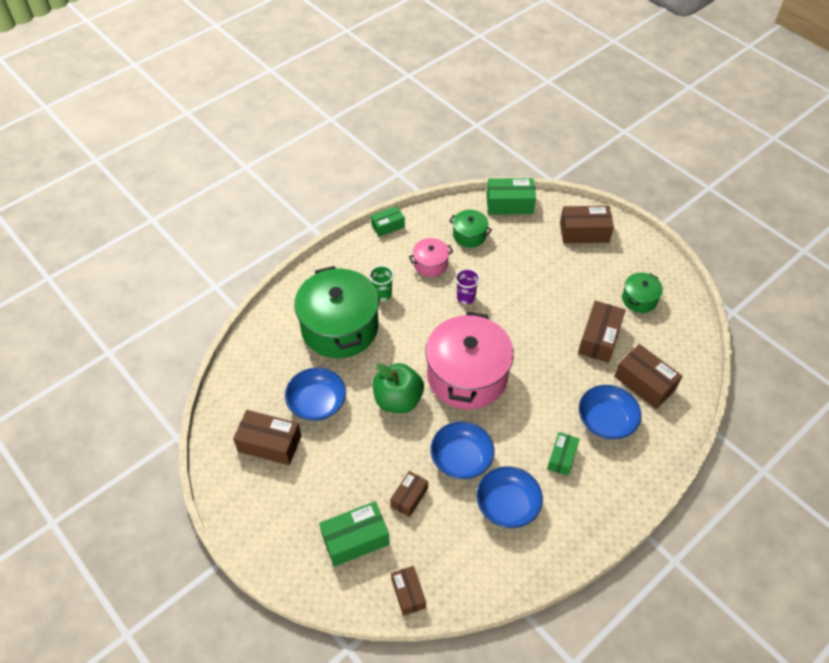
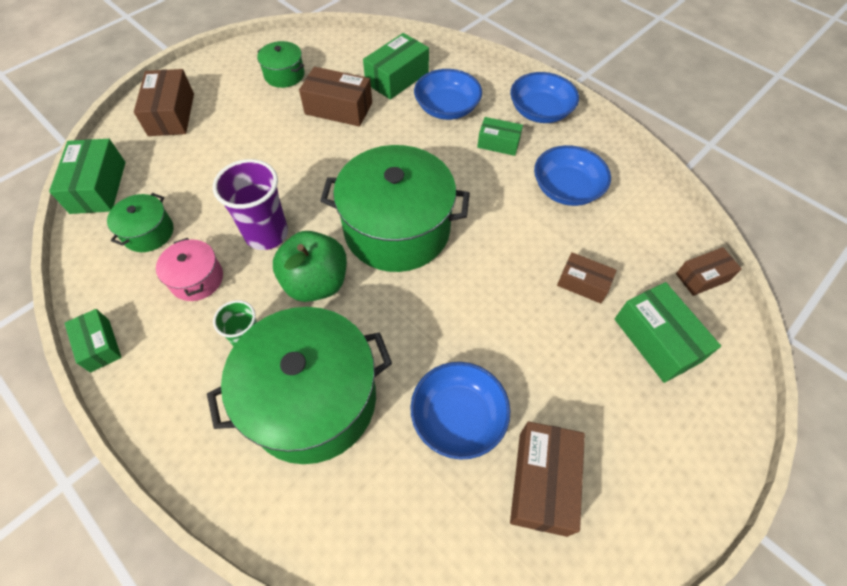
camera: 95 degrees left, 5 degrees up
green apple [373,363,424,413] -> green apple moved to [273,231,347,302]
pink pot [425,312,514,410] -> green pot [320,145,470,272]
blue bowl [430,421,495,479] -> blue bowl moved to [510,72,579,123]
purple cup [455,268,480,305] -> purple cup [213,159,288,250], size x1.67
brown box [614,344,682,409] -> green box [363,33,429,100]

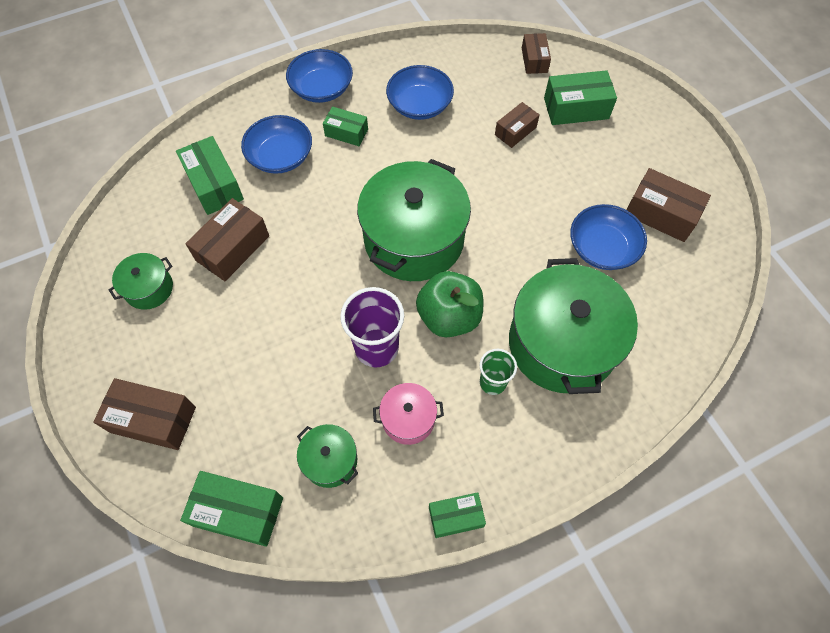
camera: 70 degrees left, 5 degrees up
green box [477,117,523,156] -> green box turned 75 degrees clockwise [323,106,368,146]

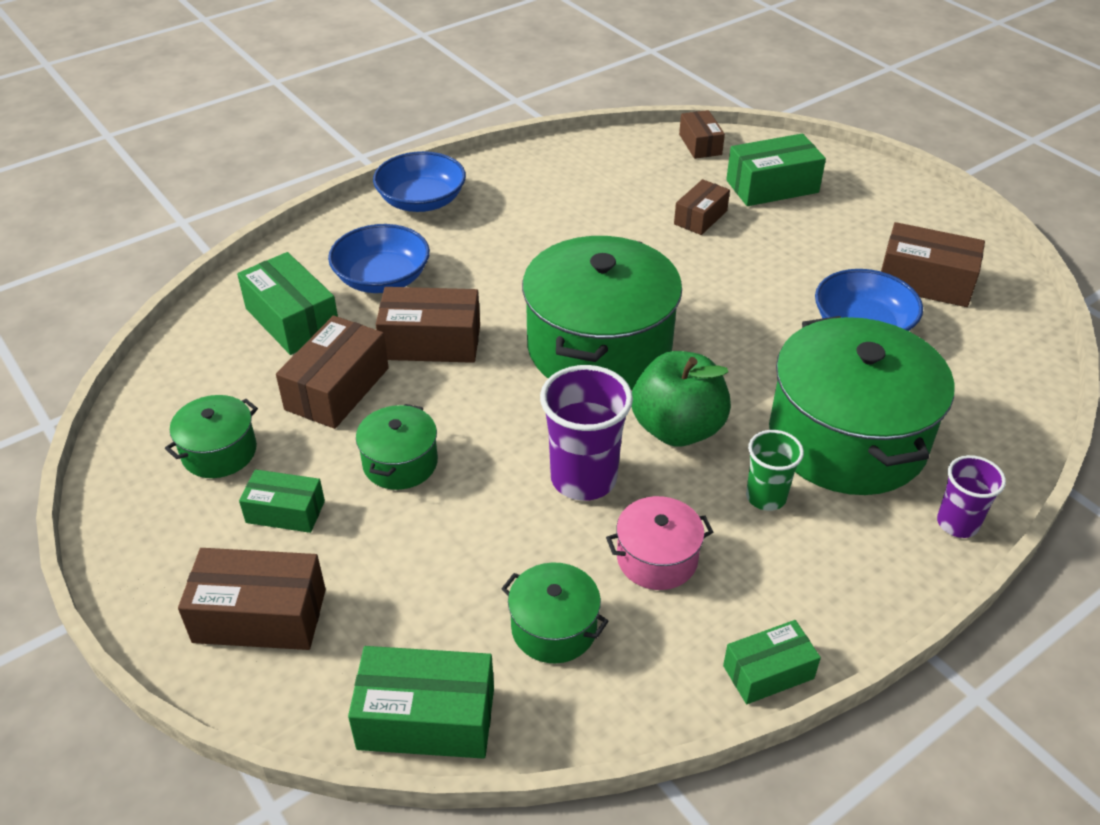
camera: 10 degrees left, 20 degrees down
green box [323,106,368,146] -> green box moved to [239,469,325,533]
blue bowl [386,65,454,120] -> none
none -> green pot [356,404,438,490]
none -> brown box [376,287,480,363]
none -> purple cup [937,455,1006,538]

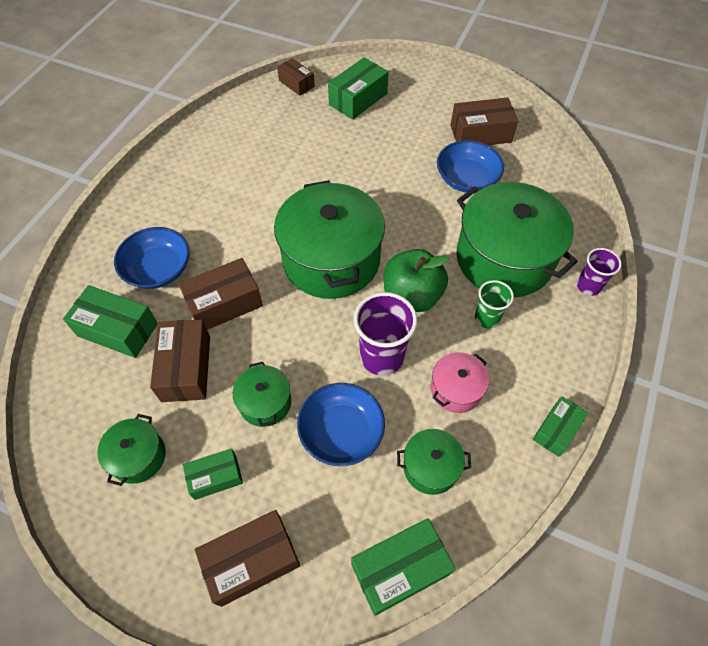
camera: 30 degrees left, 15 degrees up
blue bowl [373,151,466,212] -> blue bowl moved to [297,383,385,466]
brown box [674,179,730,235] -> none

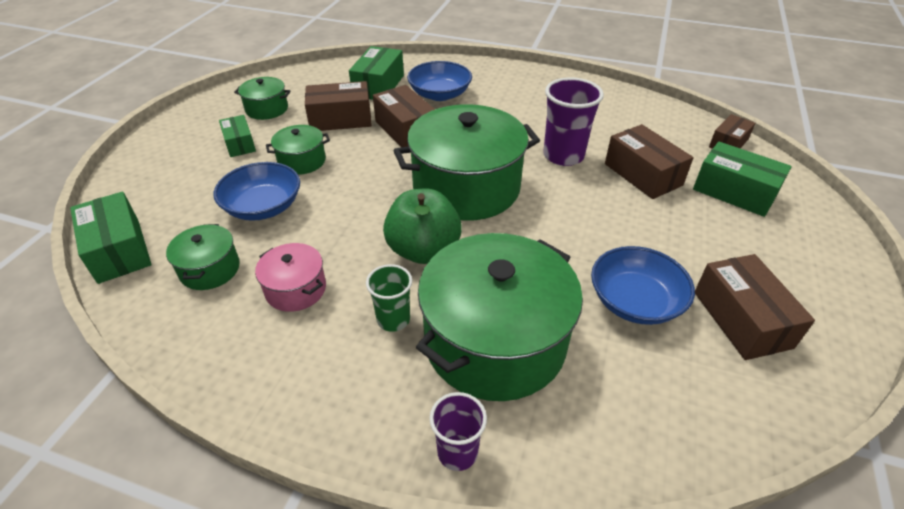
camera: 85 degrees right, 15 degrees down
brown box [195,510,300,607] -> brown box moved to [605,124,694,199]
purple cup [354,292,417,376] -> purple cup moved to [543,77,604,166]
green box [533,396,588,457] -> none

